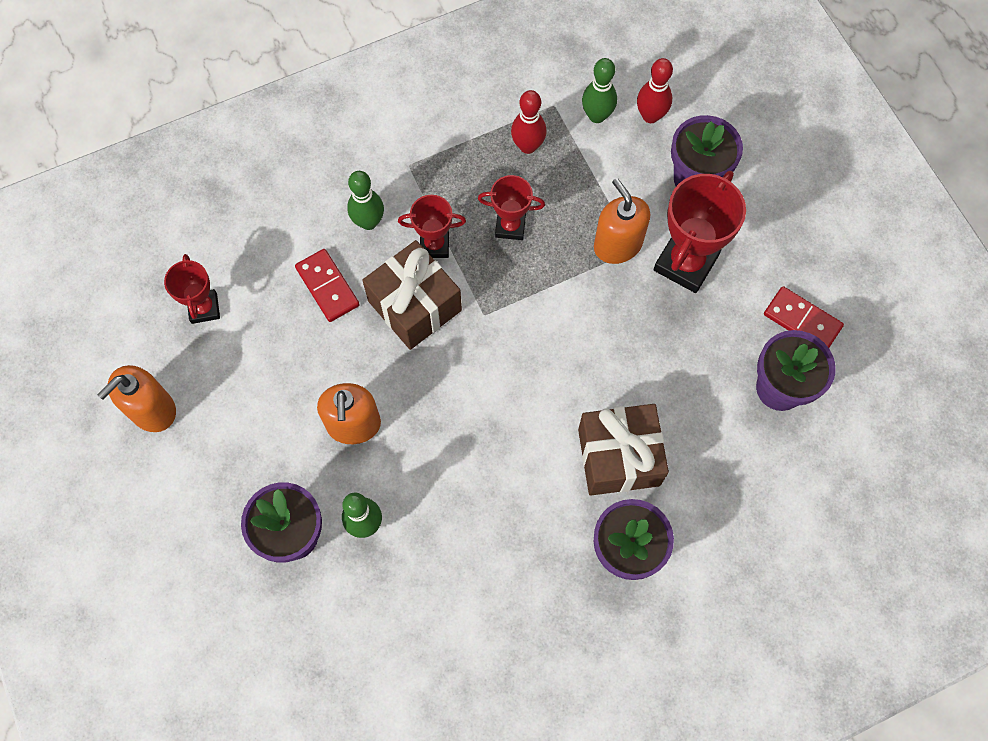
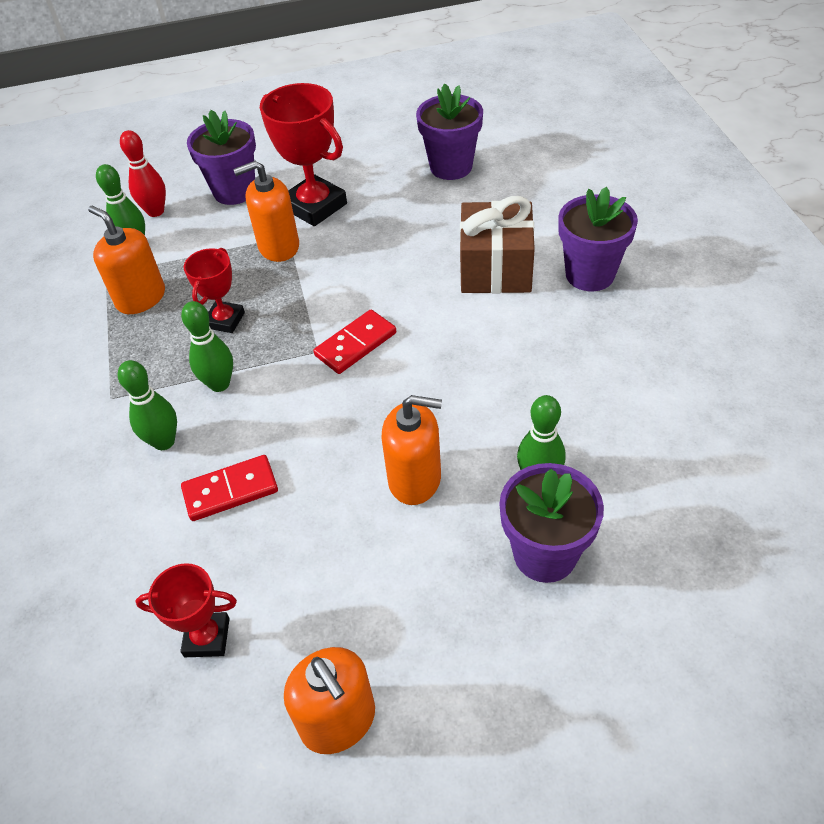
camera: 75 degrees left, 20 degrees down
brown gift [362,240,462,350] -> none
red trophy [398,195,466,258] -> green bowling pin [181,301,233,392]
red bowling pin [511,90,546,154] -> orange soap dispenser [88,206,165,314]
red domino [764,286,844,348] -> red domino moved to [313,310,396,374]

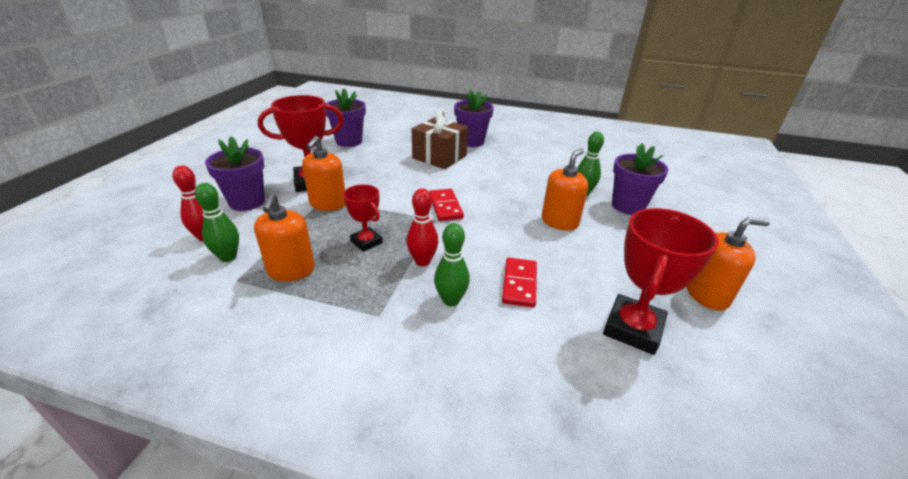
camera: 65 degrees left, 15 degrees down
orange soap dispenser [88,206,165,314] -> orange soap dispenser turned 75 degrees counterclockwise [254,193,315,281]
red trophy [136,563,237,657] -> red trophy [603,208,719,355], size x1.72
green bowling pin [181,301,233,392] -> red bowling pin [407,188,438,266]

